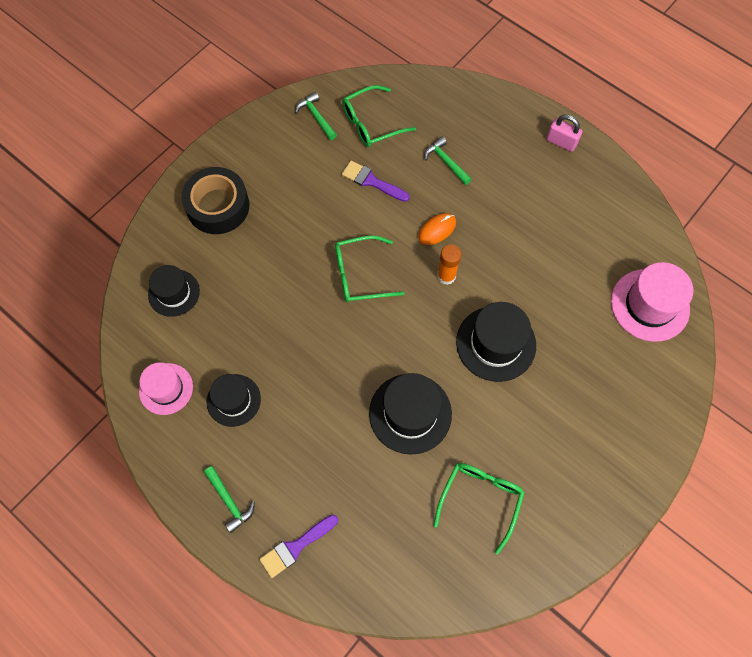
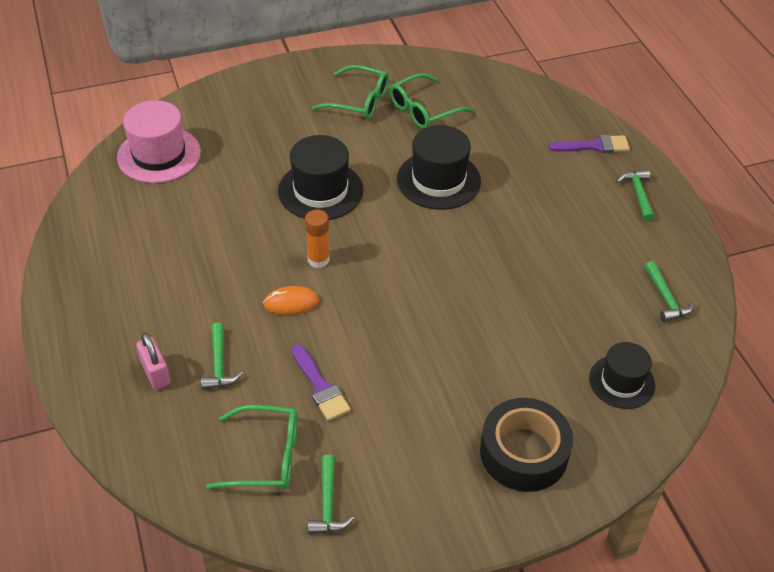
camera: 150 degrees left, 20 degrees down
pink hat [139,362,193,415] -> green hammer [645,261,695,322]
black hat [206,374,261,427] -> none
green glasses [335,235,405,302] -> green glasses moved to [311,65,389,119]
pink padlock [546,115,582,152] -> pink padlock moved to [136,332,170,390]

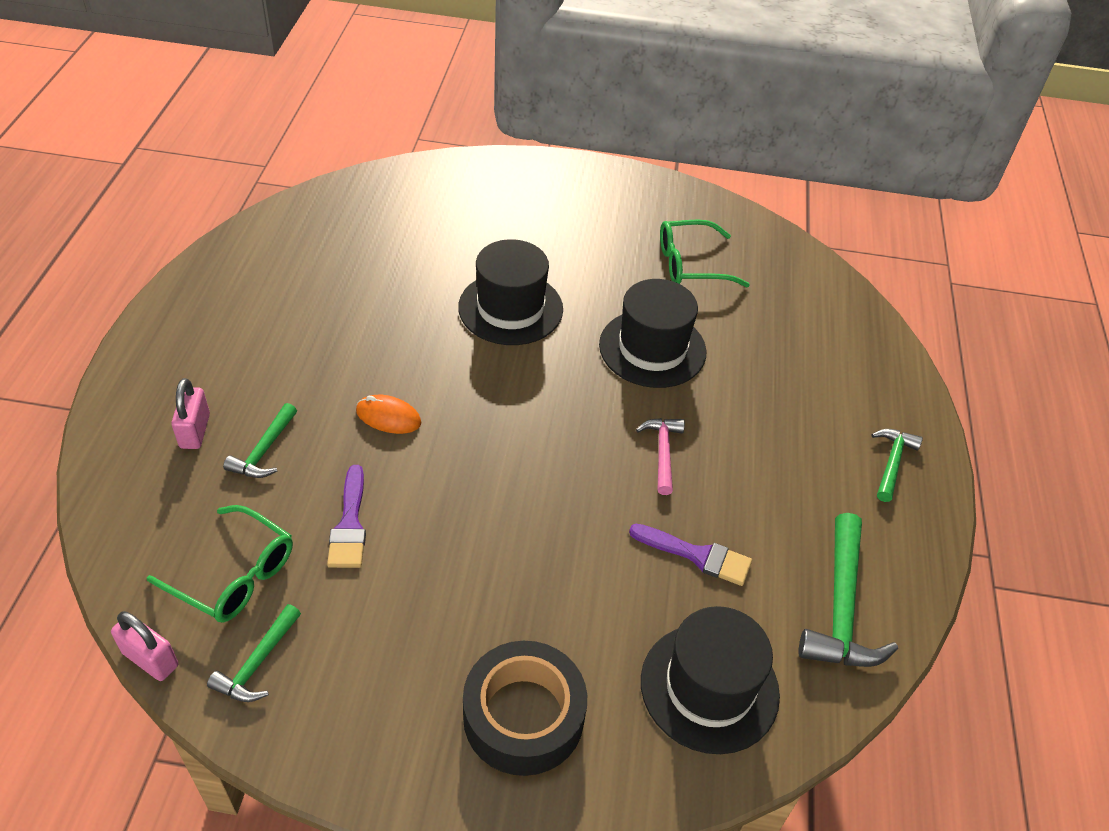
camera: 25 degrees right, 0 degrees up
pink hat [117,100,201,183] -> none
orange glue stick [305,210,330,268] -> none
green glasses [311,65,389,119] -> none
purple brush [549,135,630,153] -> purple brush moved to [629,524,752,586]
black hat [589,342,655,409] -> black hat [641,606,780,754], size x1.52
green hammer [645,261,695,322] -> green hammer [798,513,898,667], size x1.70
none -> pink padlock [111,611,178,681]
none -> pink hammer [636,418,685,495]

